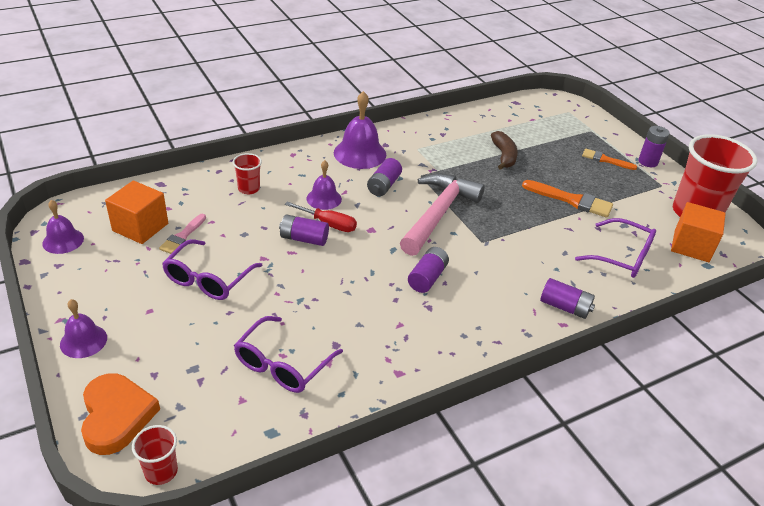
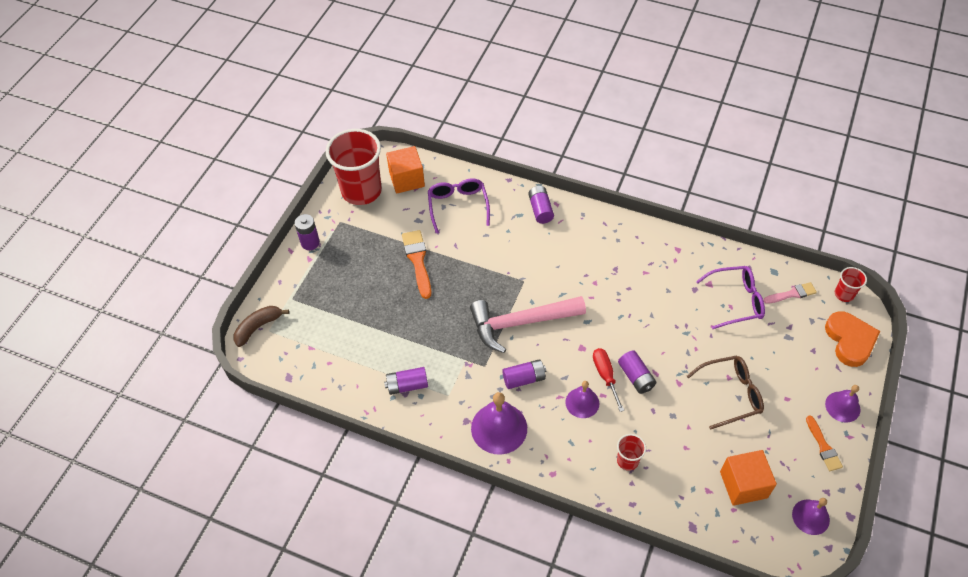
camera: 125 degrees left, 15 degrees up
orange heart [81,373,160,455] -> orange heart turned 135 degrees clockwise [825,311,880,367]
pink brush [159,214,206,254] -> pink brush moved to [763,282,817,304]
purple glasses [162,239,263,300] -> brown glasses [687,356,764,430]
purple battery [408,247,449,293] -> purple battery moved to [384,367,428,395]
brown banana [491,131,518,170] -> brown banana moved to [233,306,289,347]
orange brush [582,149,637,170] -> orange brush moved to [806,416,843,471]

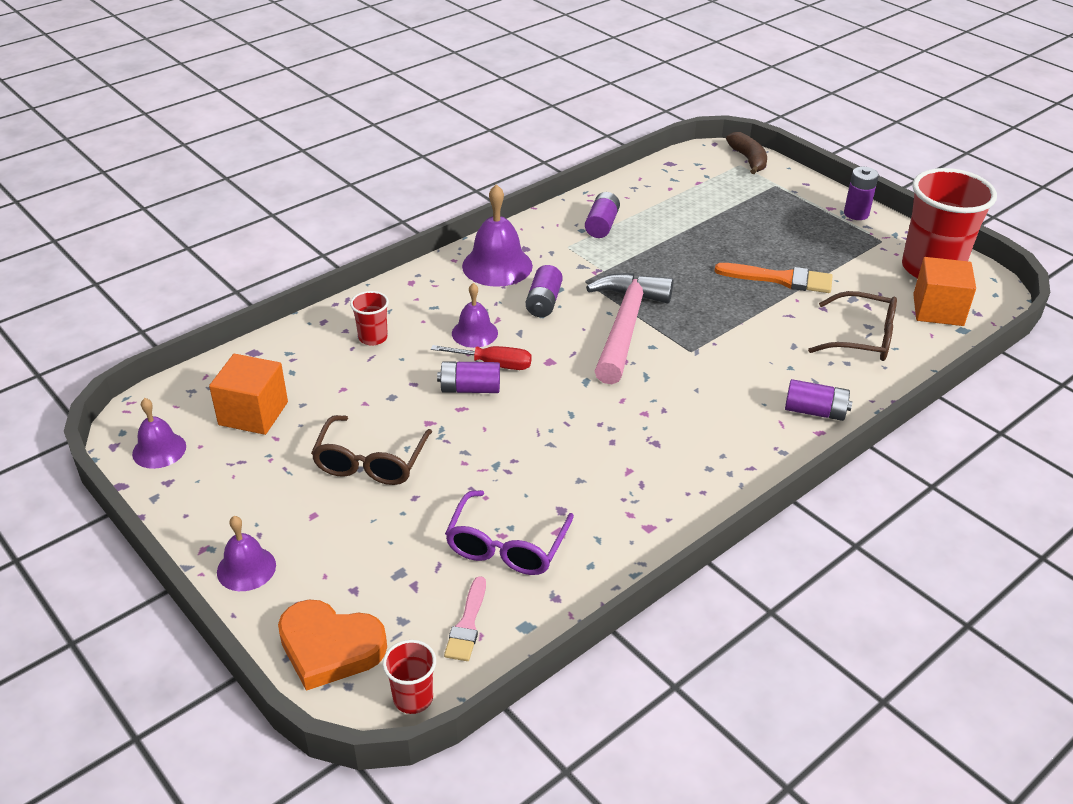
camera: 115 degrees right, 15 degrees down
purple glasses [428,178,490,233] -> brown glasses [808,291,897,361]
orange brush [806,416,843,471] -> none

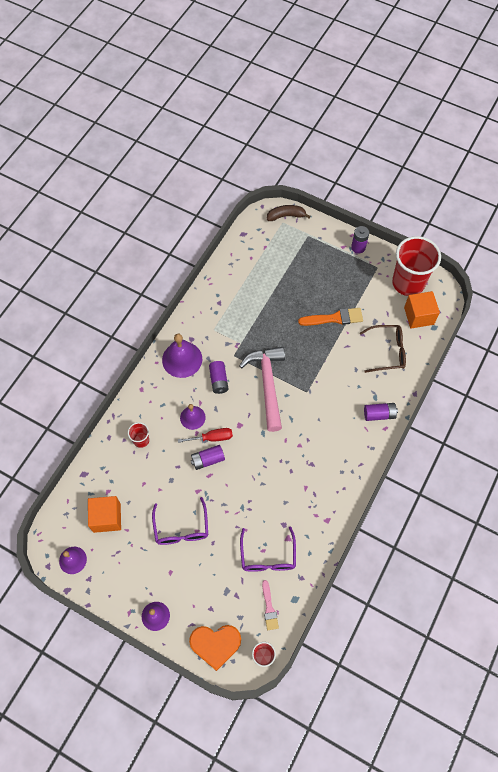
camera: 20 degrees left, 25 degrees up
brown glasses [311,415,432,485] -> purple glasses [152,497,208,545]
purple battery [585,192,620,238] -> none
brown banana [726,132,767,174] -> brown banana turned 60 degrees counterclockwise [267,205,311,221]

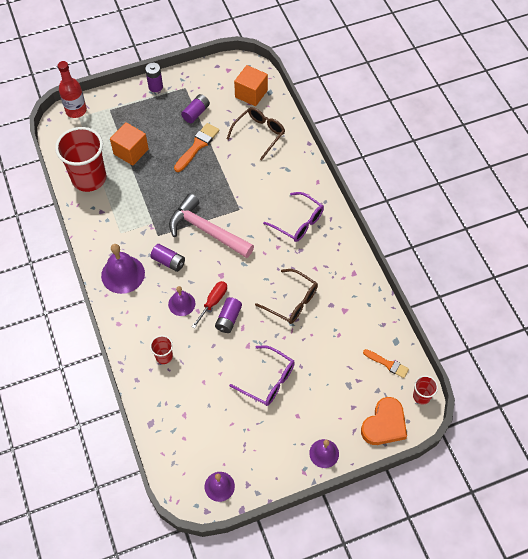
camera: 50 degrees left, 5 degrees down
orange cube [88,496,121,533] -> orange cube moved to [110,122,149,166]
purple glasses [240,526,296,572] -> purple glasses moved to [263,192,324,242]
pink brush [262,580,279,630] -> orange brush [363,349,409,378]
brown banana [267,205,311,221] -> red bottle [58,61,87,118]
purple battery [364,403,398,421] -> purple battery moved to [181,94,210,123]
red cup [392,236,441,296] -> red cup moved to [55,127,106,192]
none -> brown glasses [255,269,318,324]

